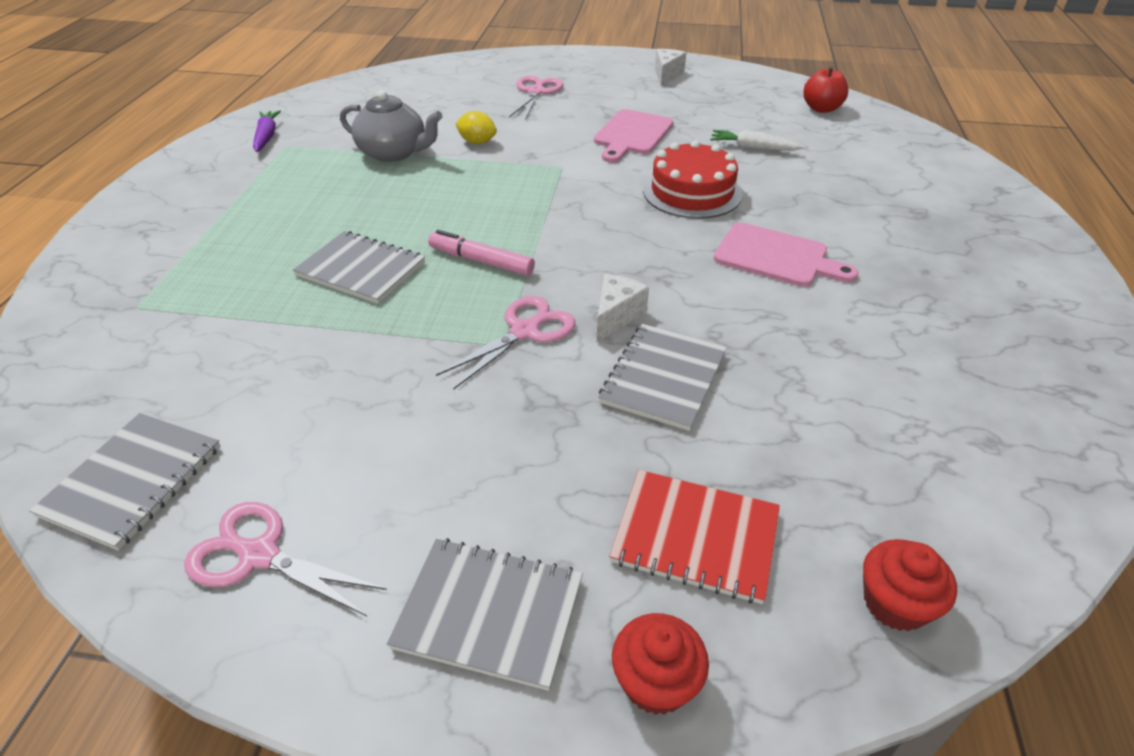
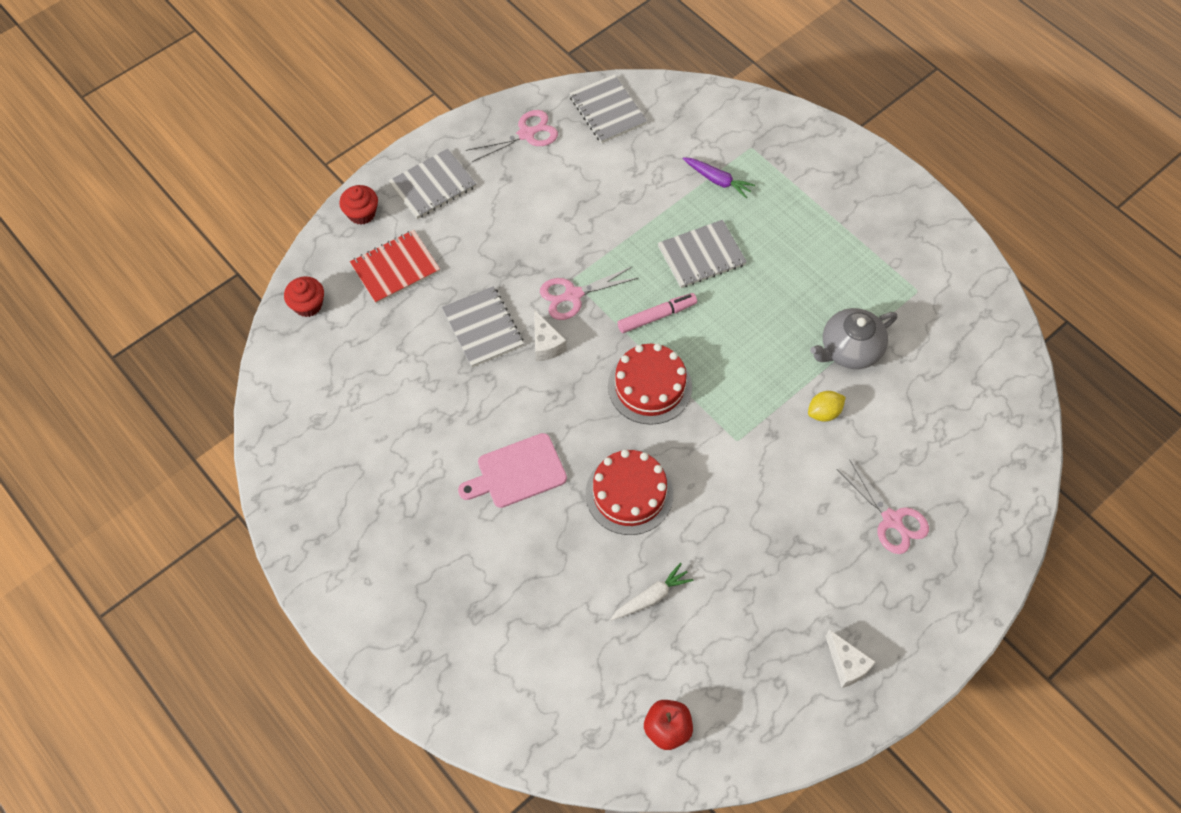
camera: 130 degrees right, 20 degrees up
purple carrot [253,110,281,152] -> purple carrot moved to [683,157,755,198]
pink scissors [436,296,575,390] -> pink scissors turned 75 degrees clockwise [540,266,638,320]
pink cutting board [594,109,674,163] -> none
none -> red cake [608,344,692,425]

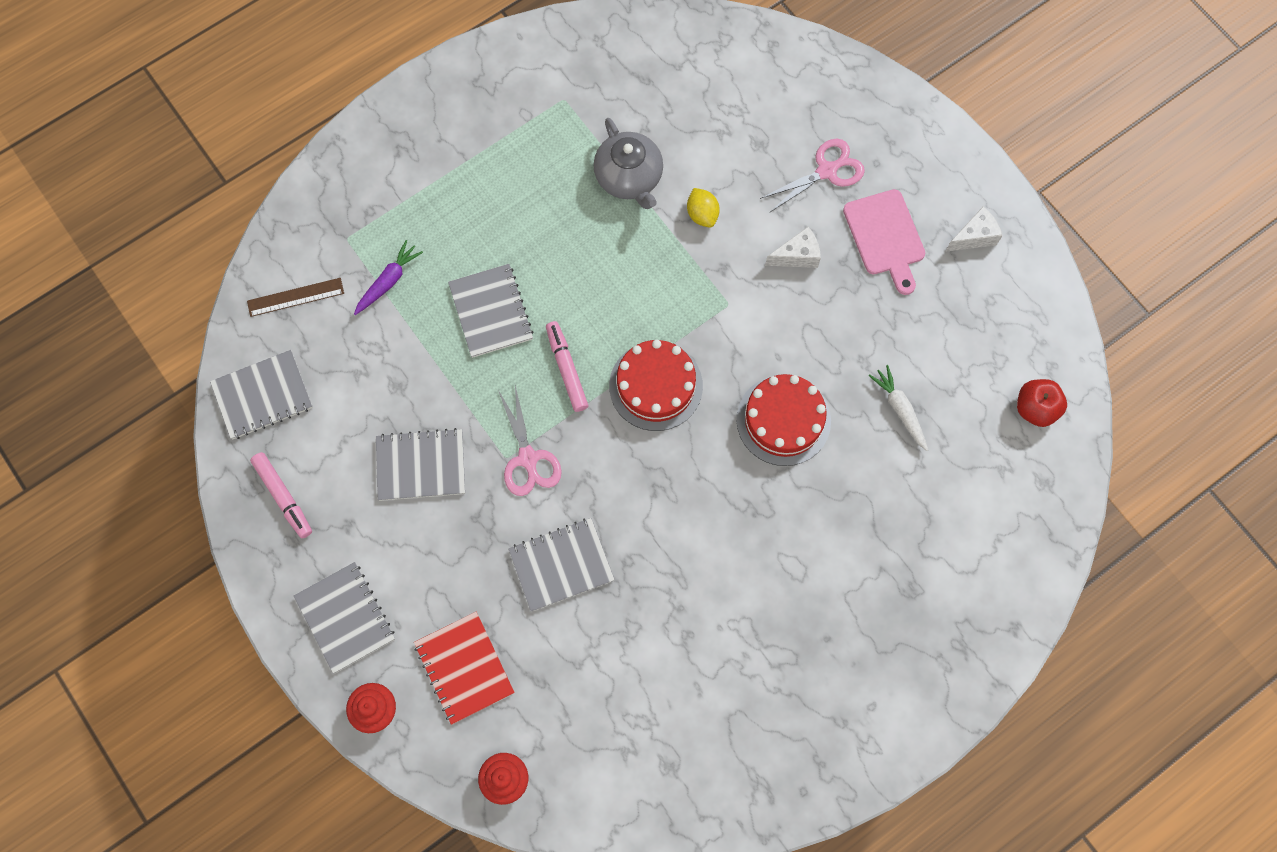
camera: 85 degrees left, 10 degrees up
pink cutting board [458,433,567,508] -> pink cutting board moved to [843,189,925,295]
pink scissors [466,110,558,162] -> pink marker [250,452,312,538]
white cheese [534,310,567,362] -> white cheese moved to [765,227,821,268]
none -> brown ruler [247,278,344,317]
none -> grey notebook [376,428,465,501]

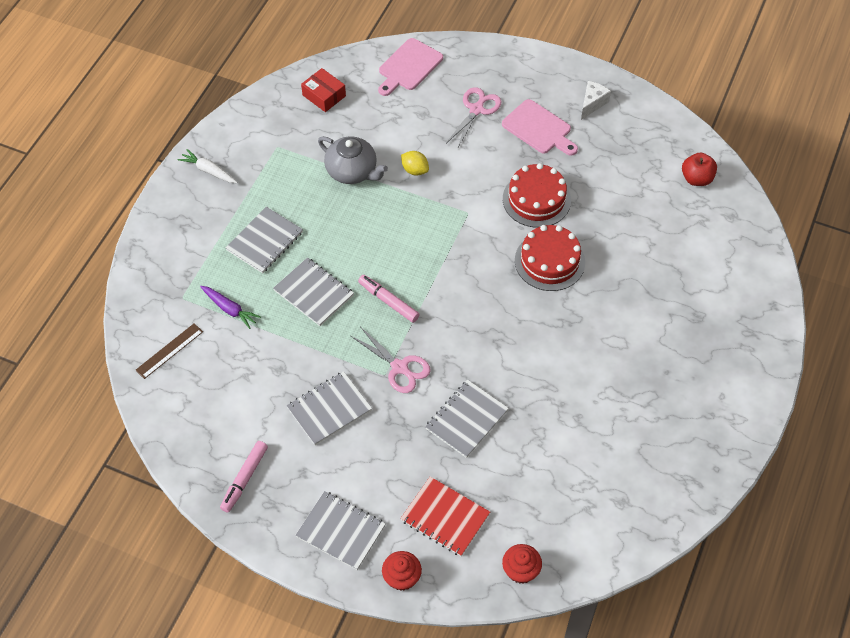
camera: 30 degrees left, 15 degrees down
grey notebook [210,350,313,440] -> grey notebook moved to [225,207,303,273]
pink marker [250,452,312,538] -> pink marker turned 90 degrees clockwise [220,441,268,512]
purple carrot [354,240,423,315] -> purple carrot turned 120 degrees clockwise [200,286,261,329]
red cake [609,340,703,431] -> red cake moved to [503,163,571,228]
white cheese [765,227,821,268] -> none
white carrot [868,365,928,451] -> white carrot moved to [177,149,237,183]
none -> red box [301,68,346,112]
none -> pink cutting board [378,38,443,96]

